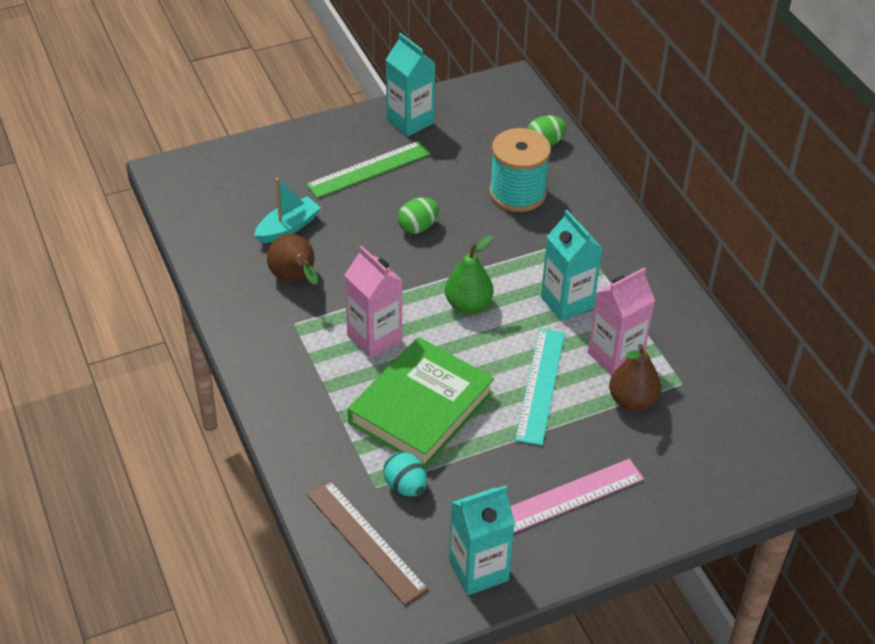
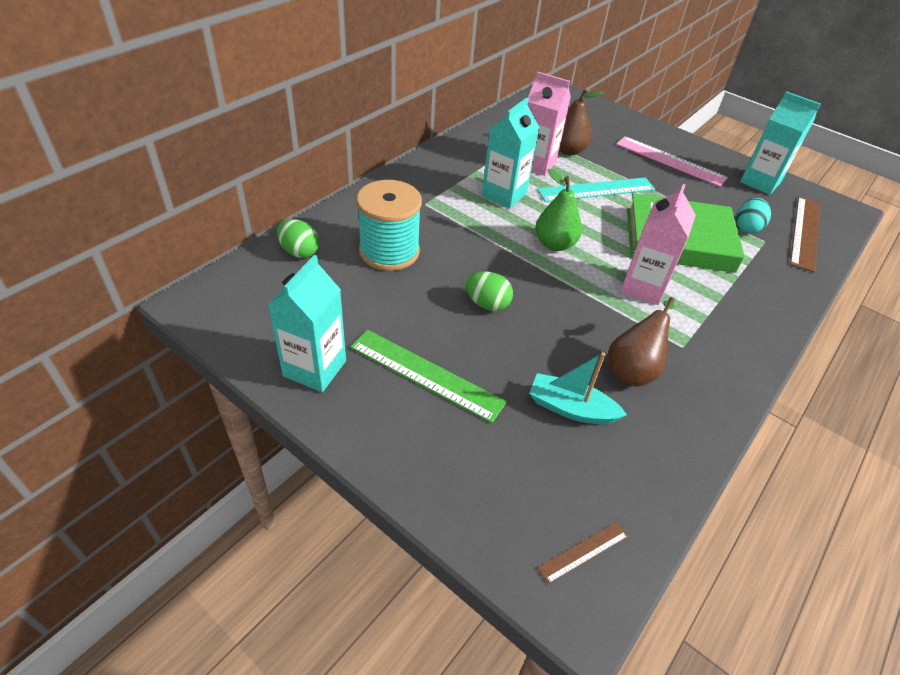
camera: 120 degrees left, 0 degrees up
none -> brown ruler [538,522,628,584]

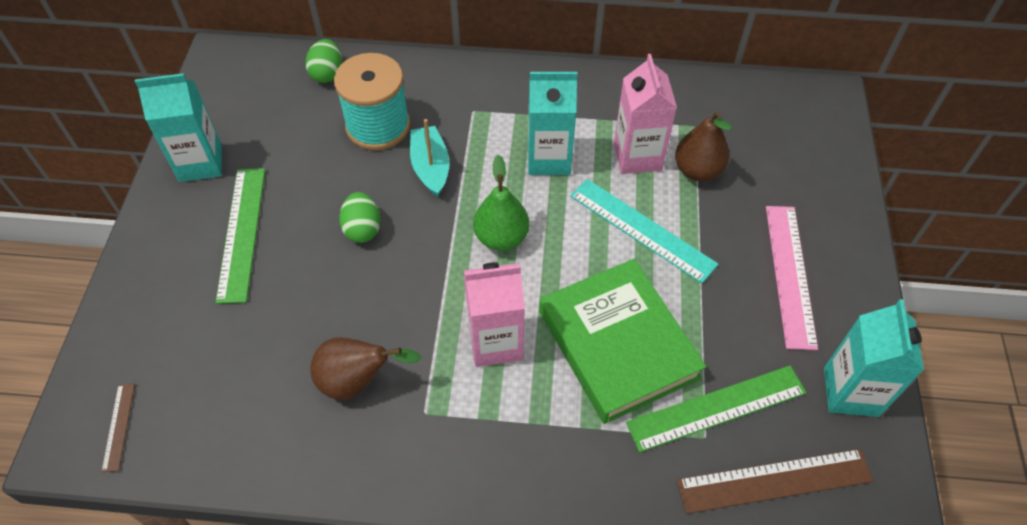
camera: 60 degrees right, 10 degrees up
turquoise boat [529,352,627,424] -> turquoise boat moved to [410,119,450,197]
brown ruler [538,522,628,584] -> brown ruler turned 60 degrees clockwise [101,383,135,472]
turquoise egg [736,198,771,233] -> green ruler [626,366,806,452]

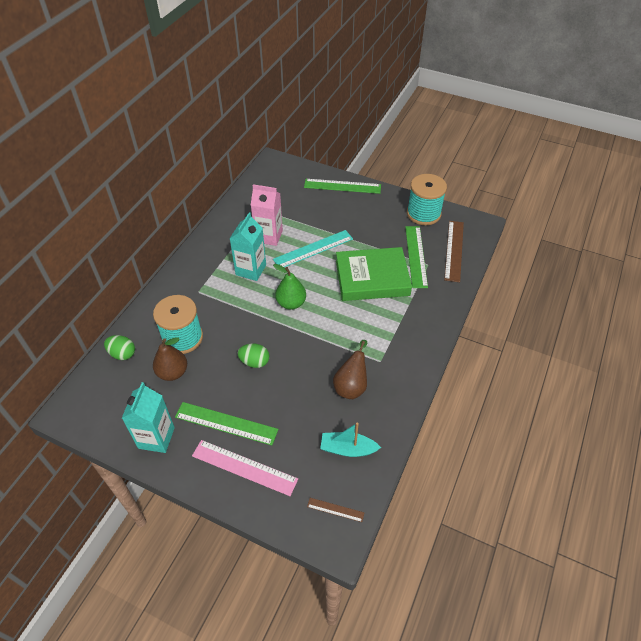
camera: 70 degrees left, 5 degrees down
turquoise boat [410,119,450,197] -> turquoise boat moved to [320,422,381,457]
pink carton [464,262,525,367] -> none
brown pear [675,111,732,181] -> brown pear moved to [153,337,187,381]
pink ruler [766,206,818,350] -> pink ruler moved to [192,440,298,496]
turquoise carton [824,299,924,417] -> turquoise spool [407,174,447,225]
none -> green ruler [304,179,381,194]

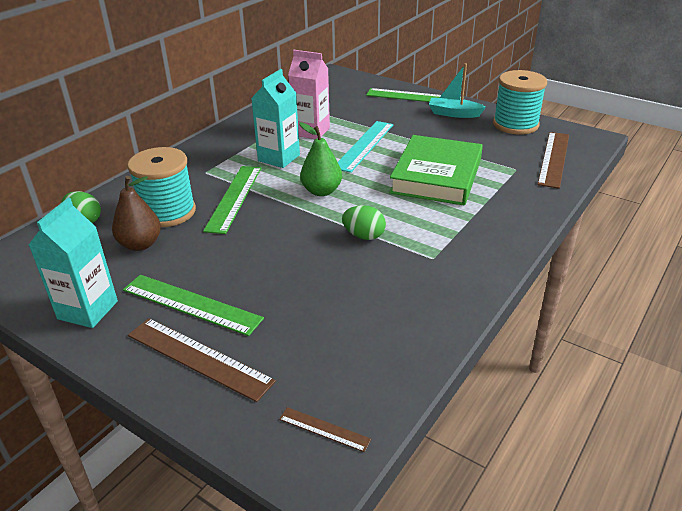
camera: 10 degrees right, 15 degrees down
pink ruler [192,440,298,496] -> brown ruler [128,318,276,402]
green egg [237,344,269,368] -> green egg moved to [342,205,386,240]
turquoise ruler [273,230,353,267] -> turquoise ruler turned 45 degrees counterclockwise [338,121,394,173]
turquoise boat [320,422,381,457] -> turquoise boat moved to [429,64,486,118]
brown pear [333,340,367,399] -> none
green book [336,247,412,301] -> green book turned 75 degrees counterclockwise [389,135,483,206]
green ruler [405,226,428,288] -> green ruler moved to [203,166,261,234]

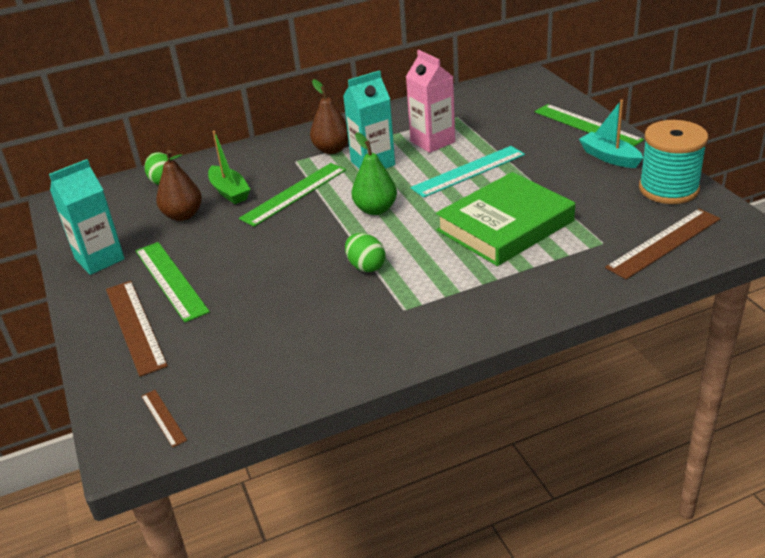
camera: 35 degrees right, 0 degrees up
turquoise spool [127,147,196,227] -> green boat [208,131,251,204]
none -> brown pear [310,79,348,154]

